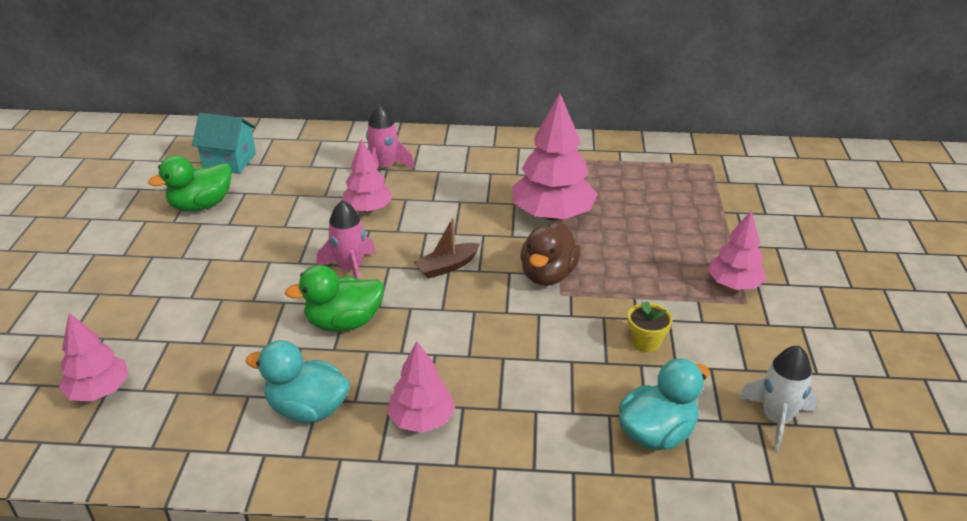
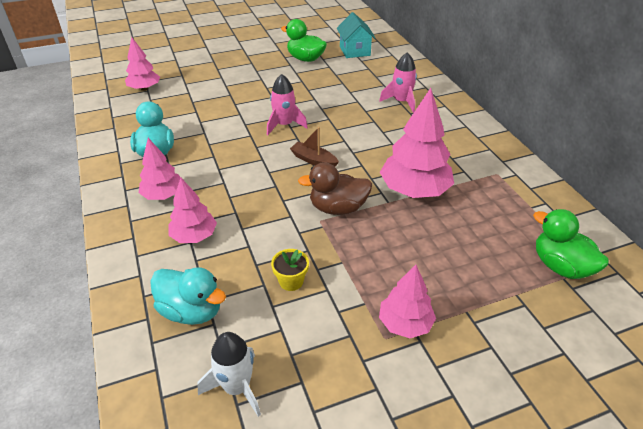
camera: 65 degrees right, 5 degrees up
green duck [285,265,384,332] -> green duck moved to [533,209,609,279]
pink tree [341,139,393,212] -> pink tree moved to [169,178,217,243]

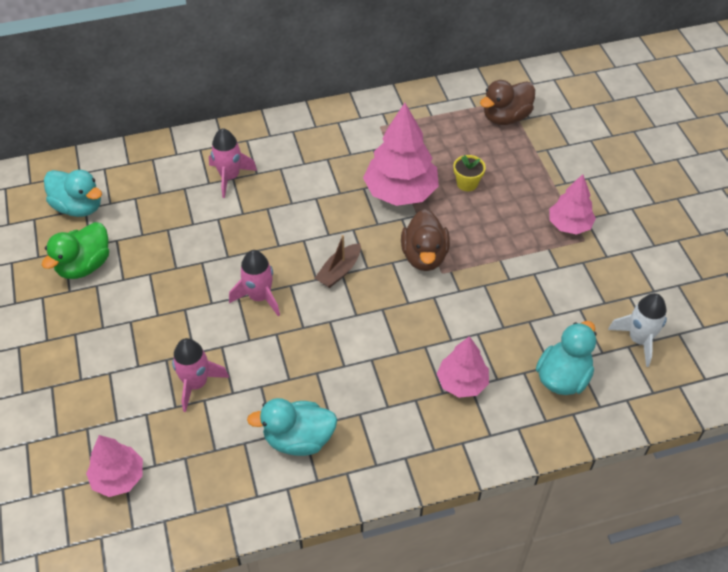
camera: 85 degrees left, 10 degrees up
pink tree [139,138,181,200] -> none
yellow flower pot [271,249,309,291] -> yellow flower pot moved to [453,155,486,191]
turquoise house [337,12,376,58] -> turquoise duck [44,170,102,217]
green duck [533,209,609,279] -> brown duck [480,80,535,125]
none -> pink rocket [172,338,229,412]

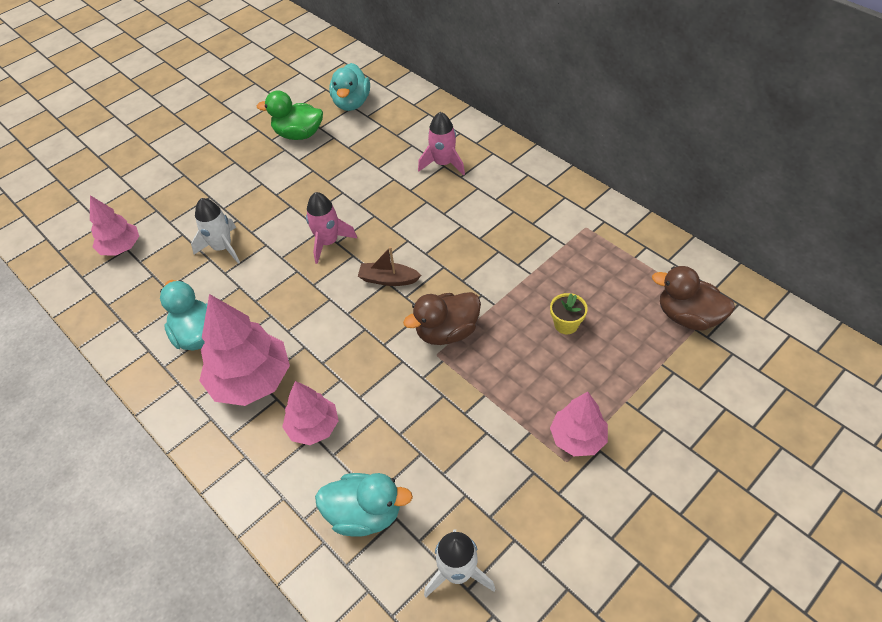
camera: 65 degrees right, 0 degrees up
pink rocket [172,338,229,412] -> white rocket [191,198,240,263]
pink tree [363,103,439,206] -> pink tree moved to [199,294,290,406]

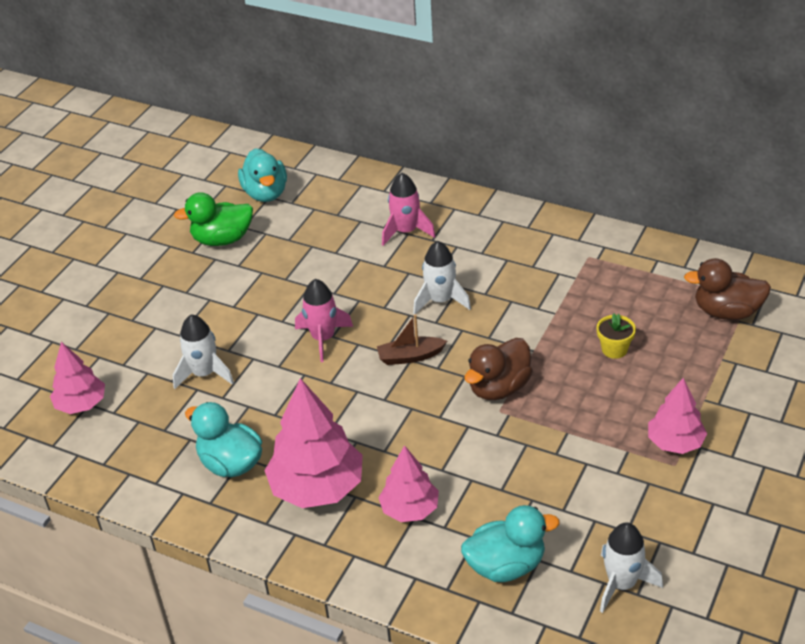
camera: 20 degrees left, 10 degrees down
none -> white rocket [413,241,471,314]

